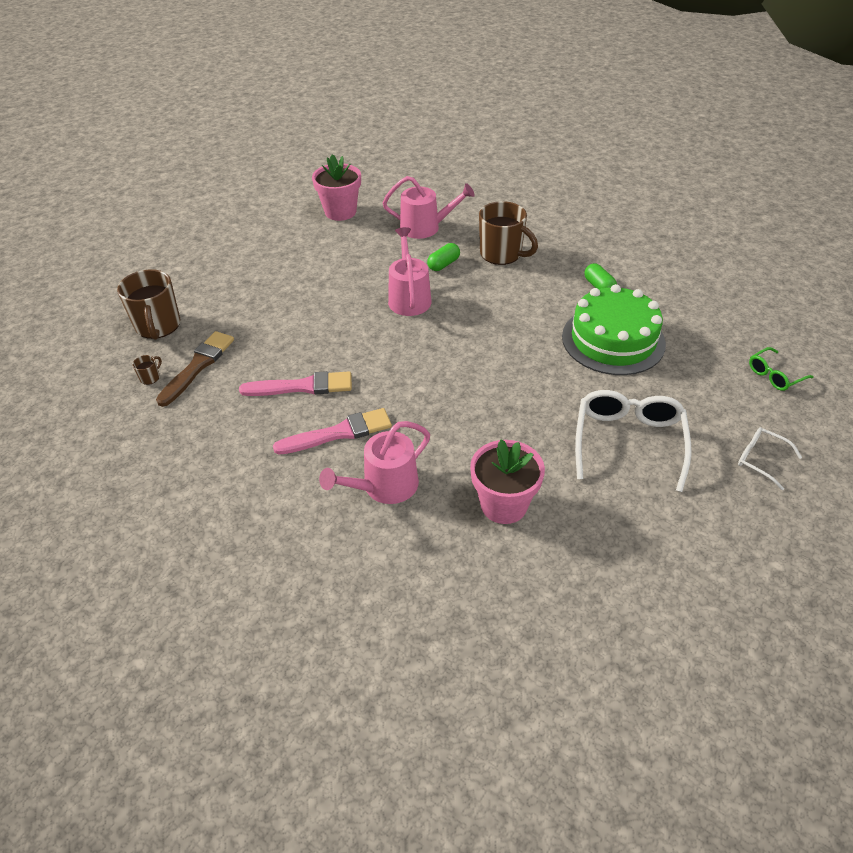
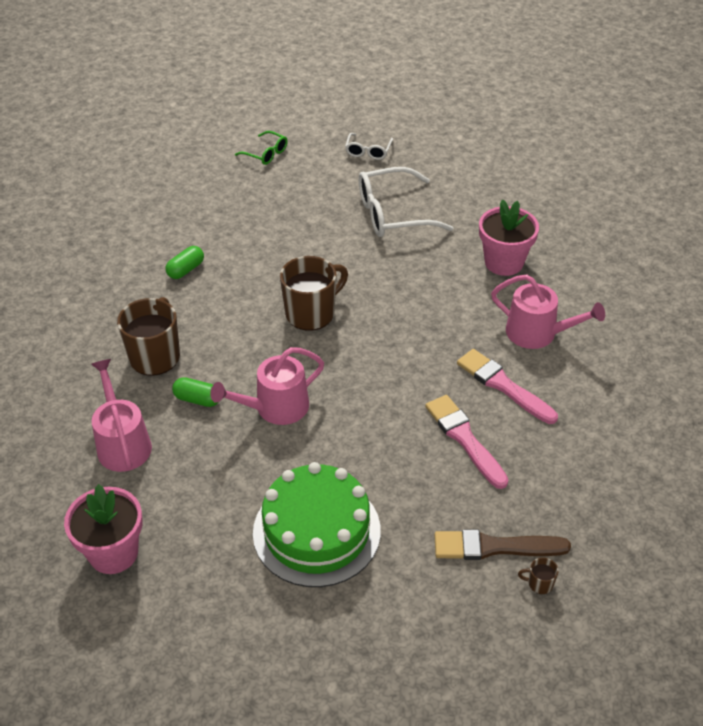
camera: 115 degrees left, 0 degrees up
brown mug [117,269,180,340] -> brown mug moved to [280,256,348,331]
green cake [562,284,666,375] -> green cake moved to [253,462,381,587]

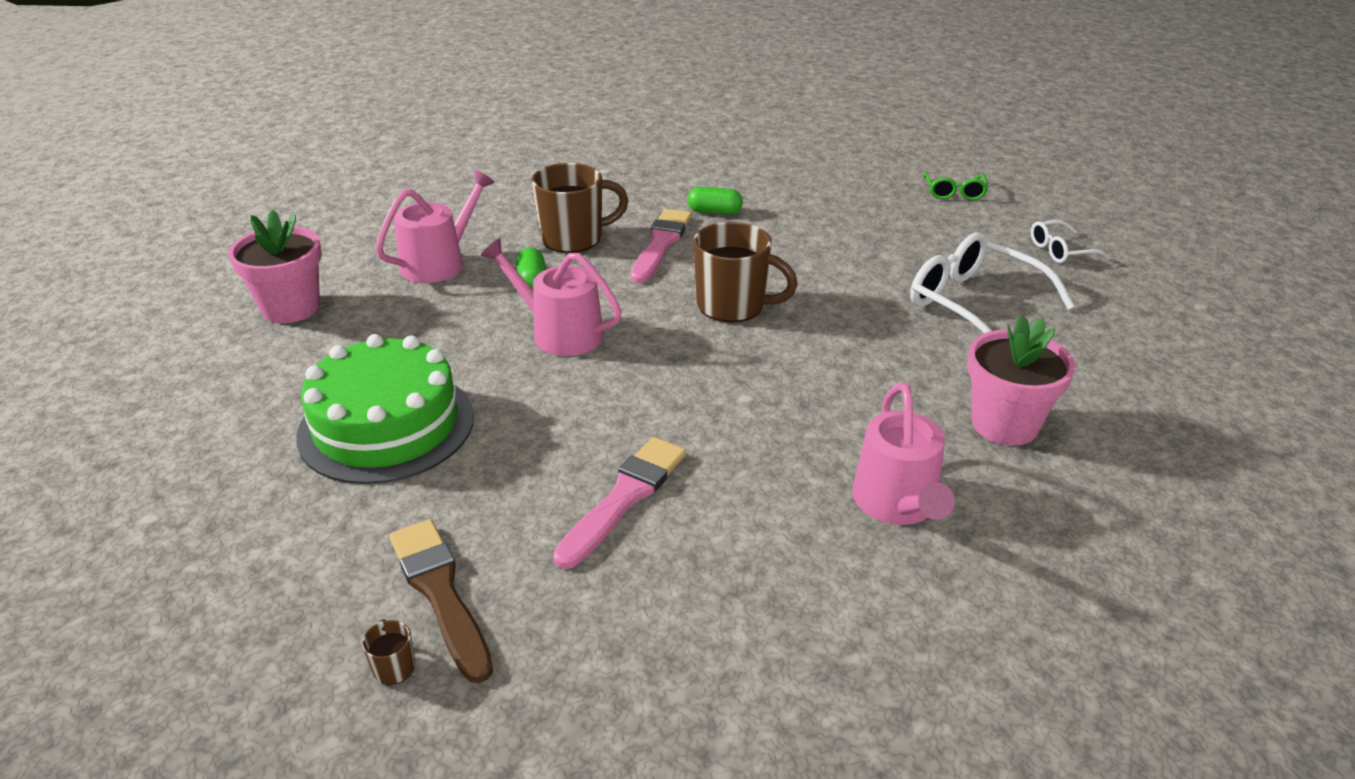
camera: 60 degrees right, 10 degrees down
pink brush [457,349,558,424] -> pink brush moved to [631,209,692,283]

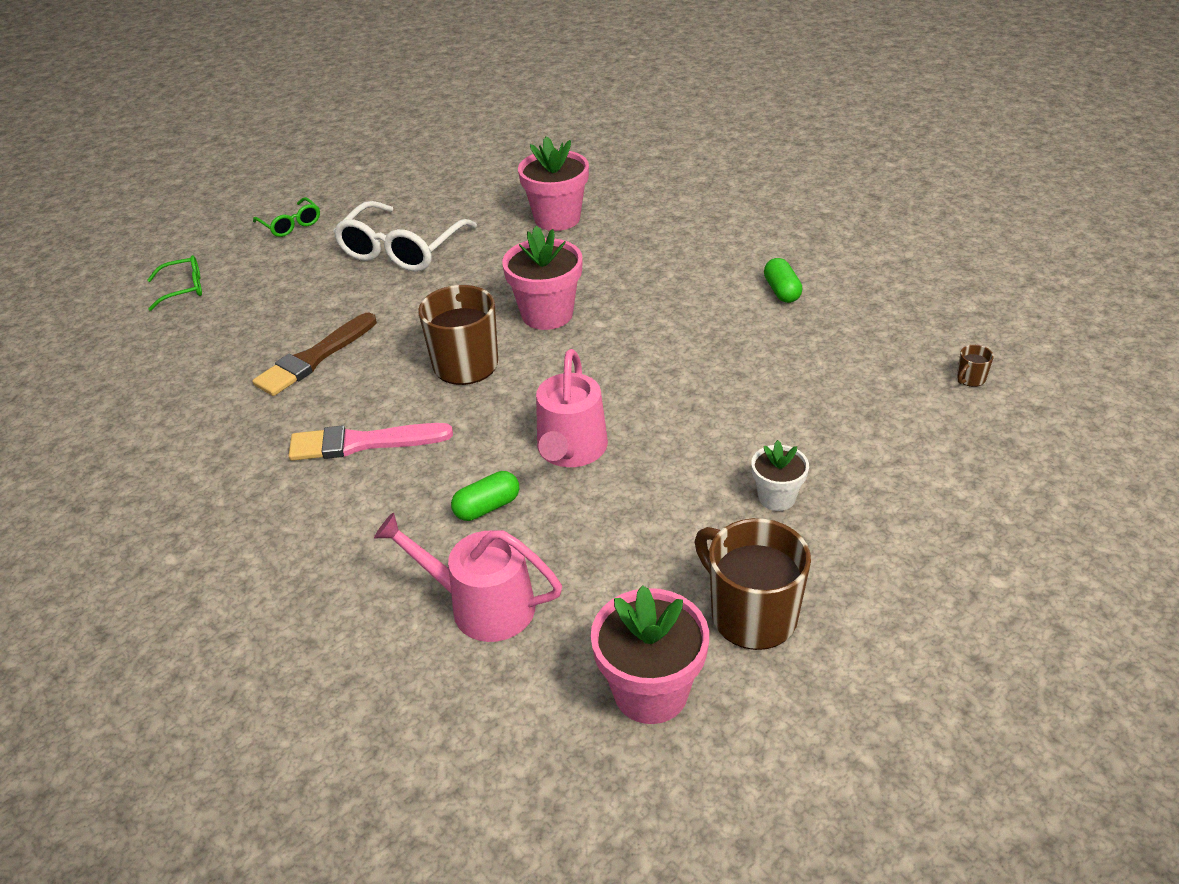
camera: 110 degrees left, 5 degrees up
green cake [296,334,474,484] -> white flower pot [751,440,809,511]
brown brush [389,519,493,683] -> brown brush moved to [252,313,377,396]
brown mug [531,163,629,253] -> brown mug moved to [695,518,811,650]
pink brush [553,437,686,569] -> none
green capsule [688,187,743,215] -> green capsule moved to [764,258,802,303]
pink watering can [852,382,955,525] -> none
white glasses [1031,220,1110,263] -> green glasses [253,197,320,237]
none -> pink flower pot [502,226,583,330]

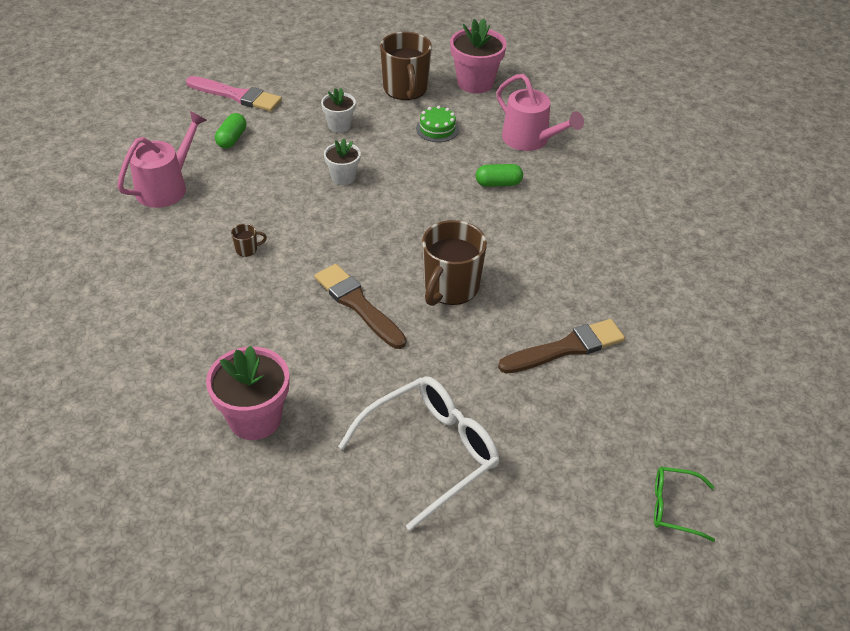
camera: 155 degrees left, 5 degrees up
green glasses [253,197,320,237] -> none
pink brush [288,423,453,461] -> pink brush moved to [186,76,282,112]
pink flower pot [502,226,583,330] -> brown brush [315,264,406,349]
pink watering can [536,349,608,467] -> pink watering can moved to [117,111,207,208]
green capsule [764,258,802,303] -> green capsule moved to [215,113,246,149]
brown mug [957,345,994,387] -> brown mug moved to [231,224,267,257]
none -> white flower pot [324,139,361,185]
none -> green cake [416,106,459,142]

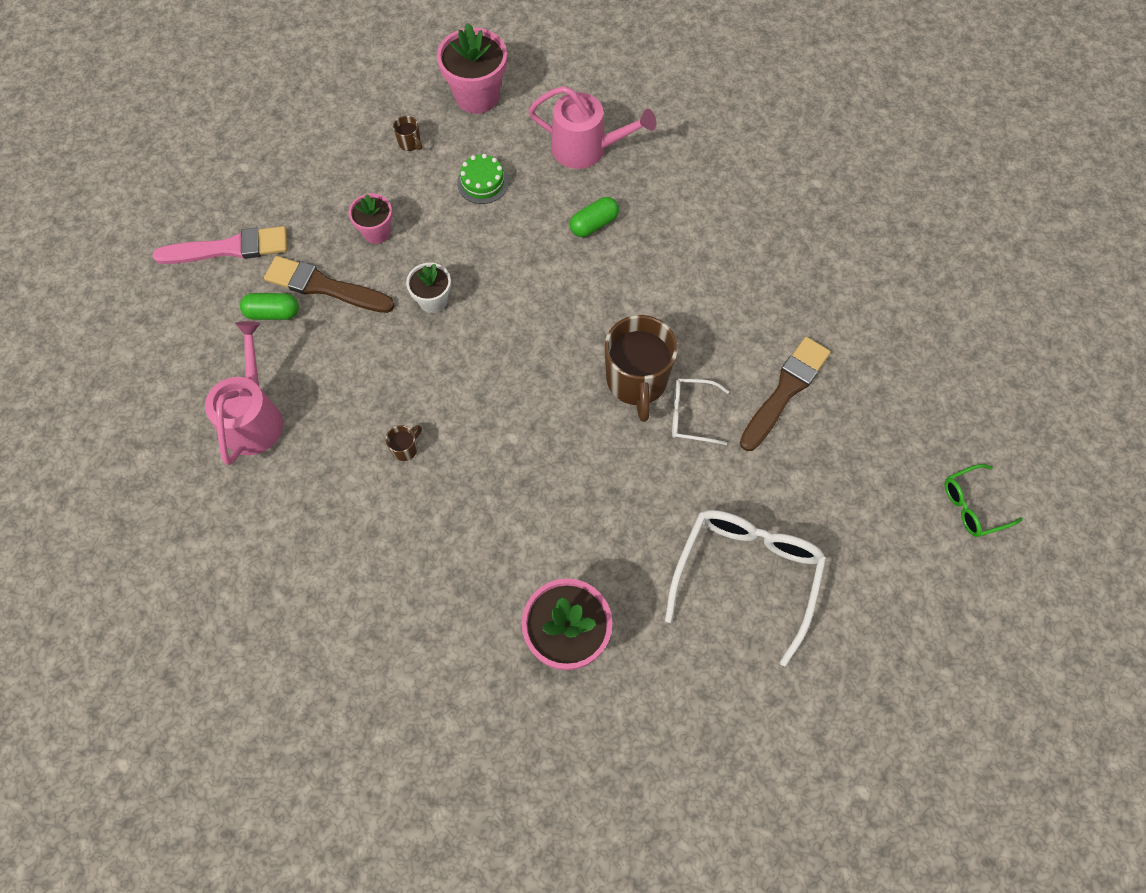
camera: 30 degrees left, 20 degrees up
green capsule [215,113,246,149] -> green capsule turned 75 degrees counterclockwise [240,293,299,320]
brown brush [315,264,406,349] -> brown brush moved to [264,256,395,313]
white flower pot [321,88,356,133] -> pink flower pot [349,193,392,244]
brown mug [380,32,432,100] -> brown mug [393,116,422,151], size x0.41
none -> white glasses [672,379,729,445]

